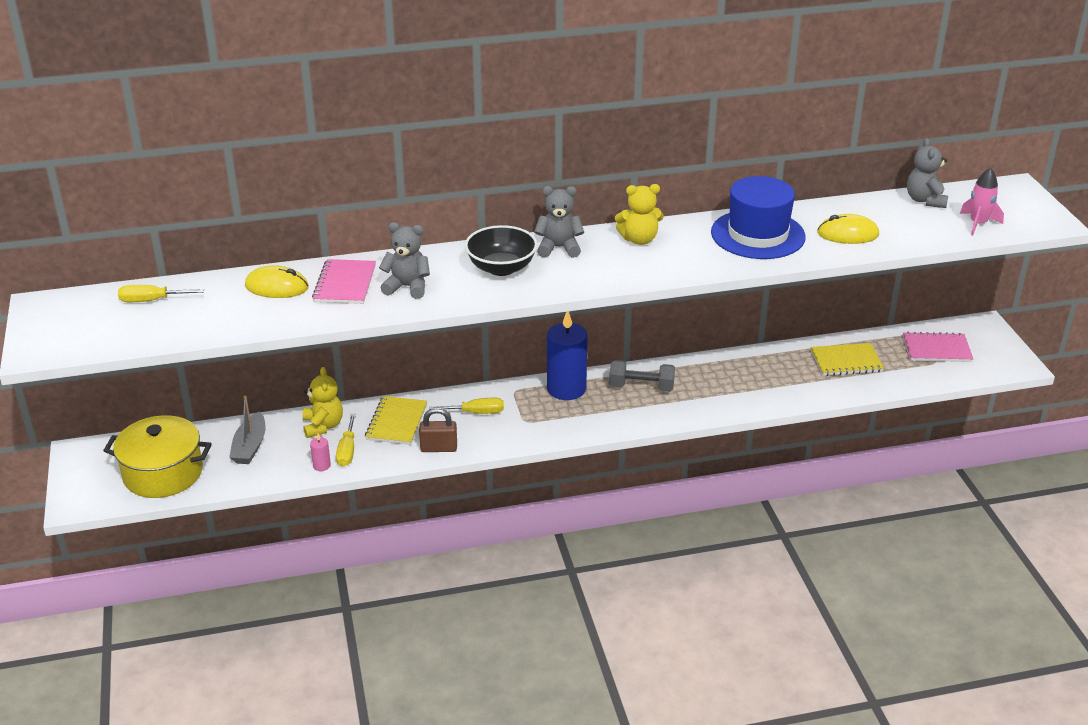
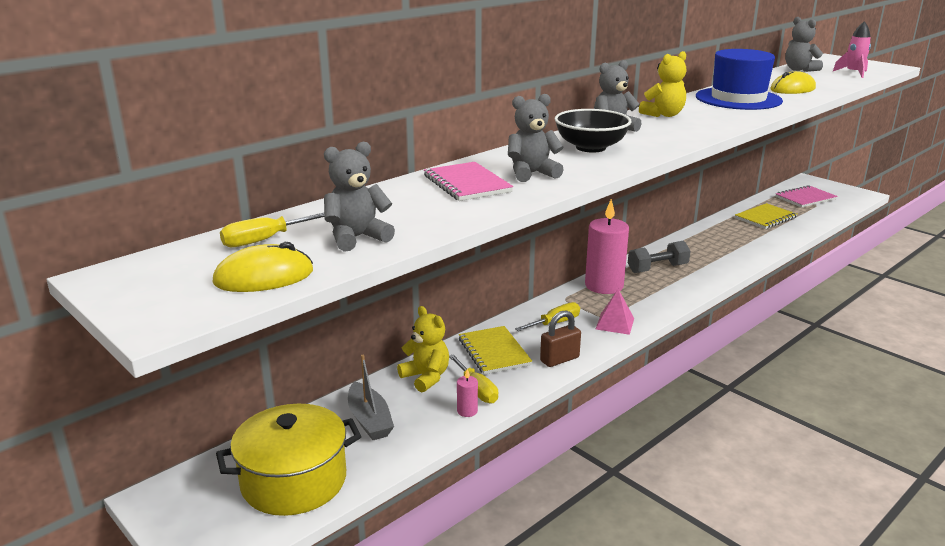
camera: 30 degrees left, 10 degrees down
yellow mouse [245,265,309,298] -> yellow mouse moved to [212,242,313,292]
blue candle [547,312,588,400] -> pink candle [585,199,629,294]
none -> grey teddy bear [324,142,395,252]
none -> pink pyramid [596,289,634,335]

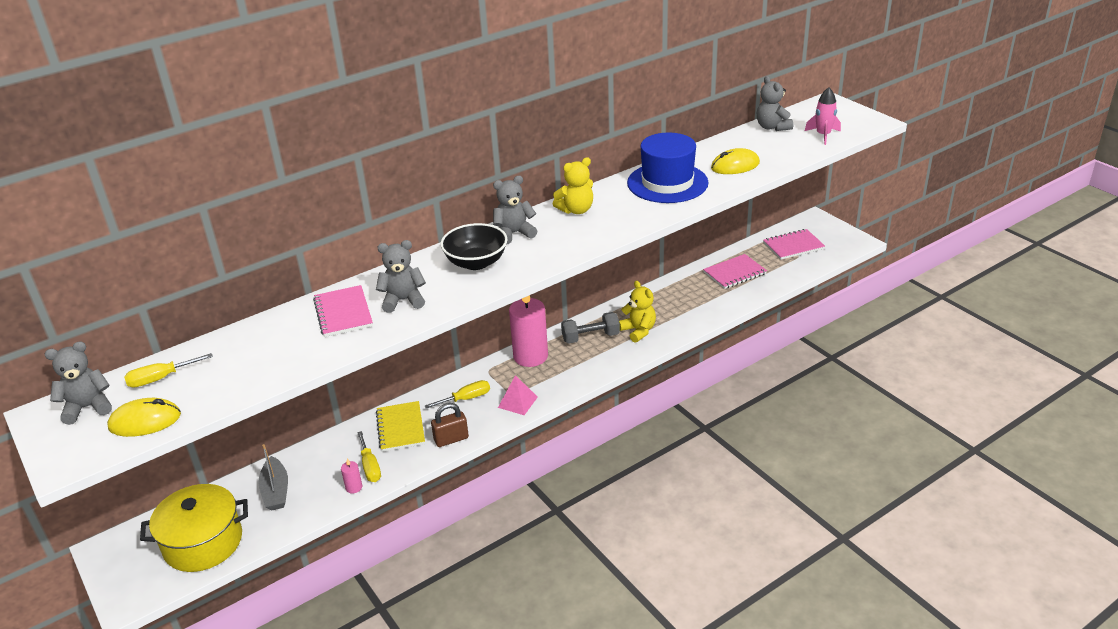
camera: 10 degrees right, 10 degrees up
grey teddy bear [324,142,395,252] -> grey teddy bear moved to [45,342,112,425]
yellow teddy bear [397,306,449,392] -> yellow teddy bear moved to [619,281,656,343]
yellow notebook [735,203,797,229] -> pink notebook [703,254,767,289]

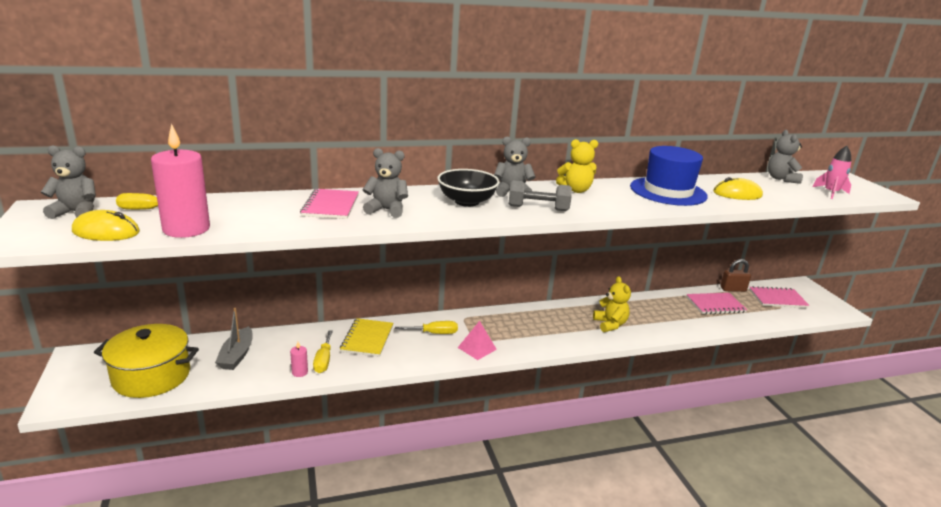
camera: 15 degrees right, 10 degrees down
brown padlock [431,403,469,447] -> brown padlock moved to [720,259,751,292]
pink candle [509,295,548,367] -> pink candle moved to [151,124,210,238]
grey dumbbell [561,312,620,343] -> grey dumbbell moved to [508,180,572,211]

